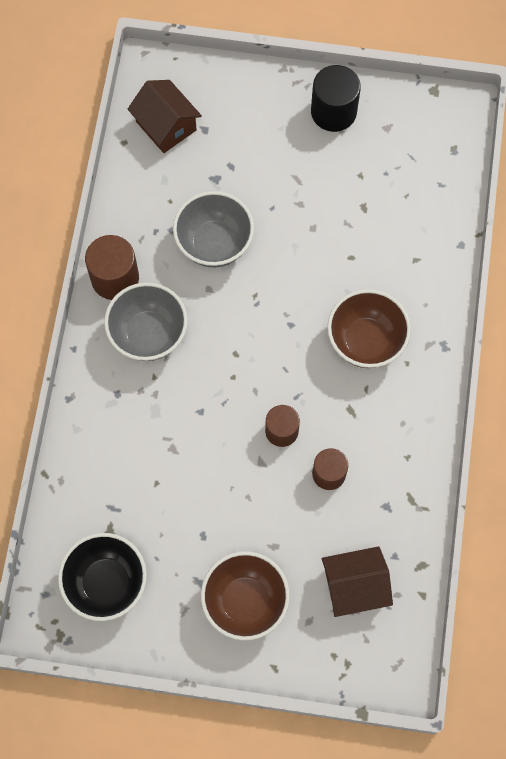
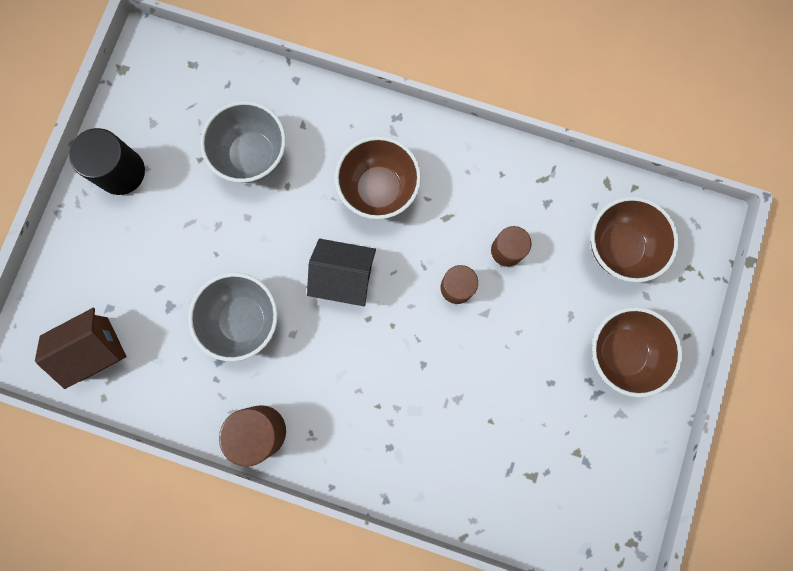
camera: 80 degrees left, 10 degrees up
black bowl [58,533,147,621] -> none
grey bowl [104,282,188,361] -> grey bowl moved to [200,101,286,183]
brown house [322,546,393,617] -> brown bowl [591,197,679,282]
none -> black house [307,239,376,306]

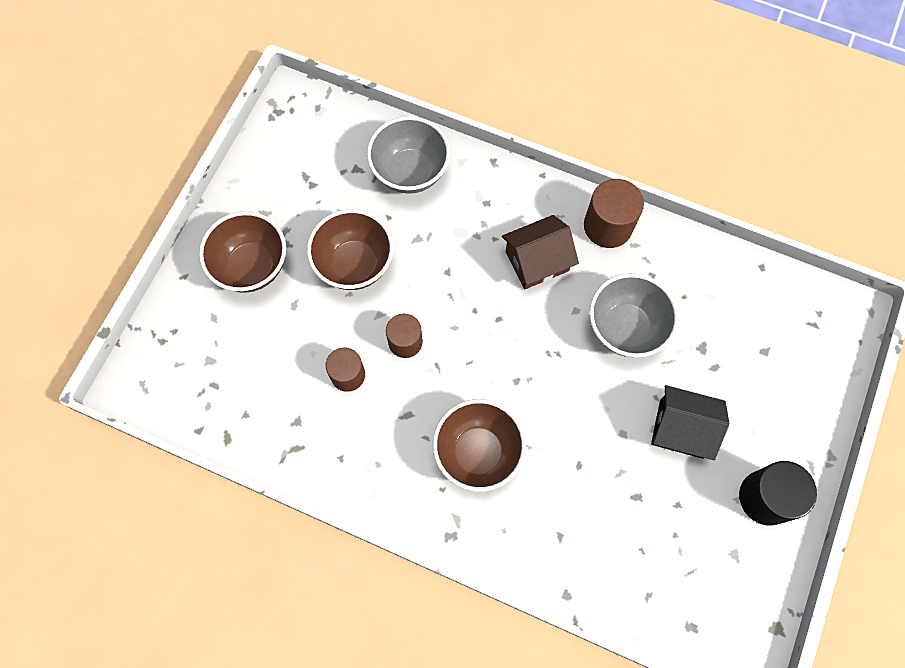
camera: 175 degrees left, 10 degrees down
brown house [35,308,127,389] -> brown house moved to [502,215,579,289]
grey bowl [200,101,286,183] -> grey bowl moved to [367,116,450,194]
black house [307,239,376,306] -> black house moved to [651,385,729,460]
brown bowl [591,197,679,282] -> brown bowl moved to [307,209,394,290]

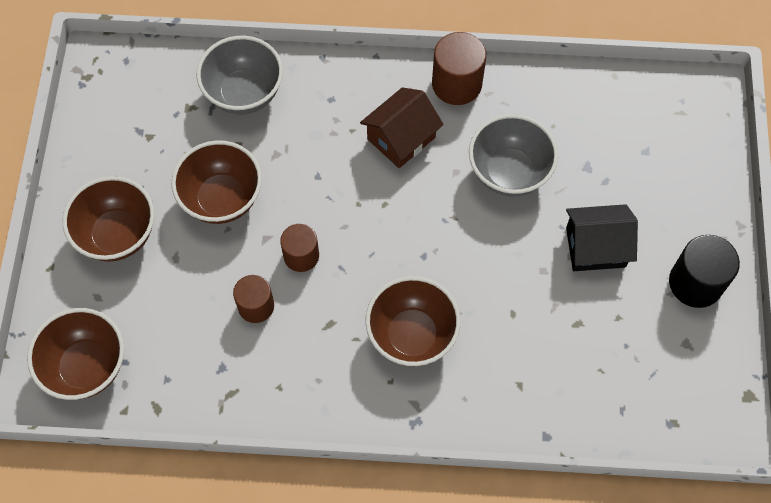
camera: 20 degrees left, 5 degrees down
none -> brown bowl [27,308,124,400]

